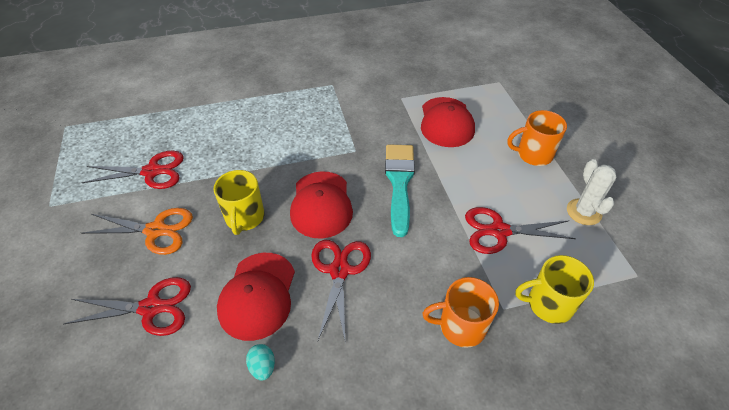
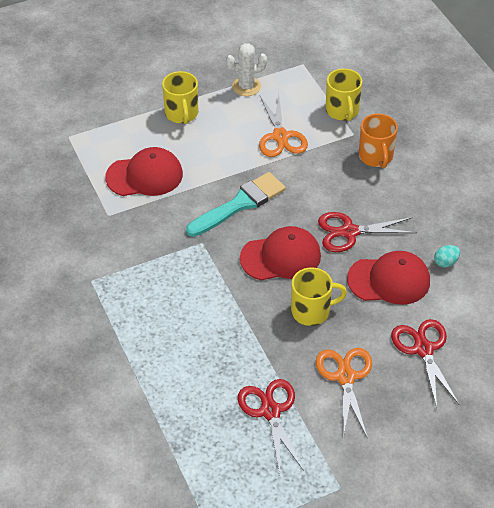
camera: 100 degrees left, 0 degrees up
turquoise brush [385,144,415,237] -> turquoise brush turned 150 degrees clockwise [186,172,286,237]
red scissors [465,207,576,254] -> orange scissors [259,94,308,157]
orange mug [507,110,567,166] -> yellow mug [162,71,198,124]

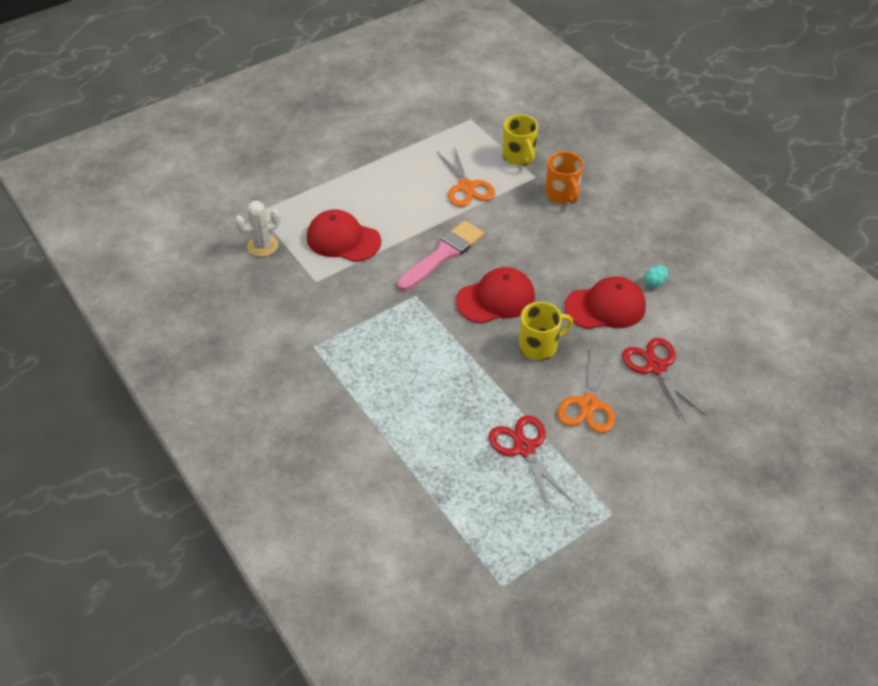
camera: 10 degrees left, 0 degrees up
red cap [105,147,183,196] -> red cap turned 135 degrees counterclockwise [307,209,381,262]
yellow mug [162,71,198,124] -> none
turquoise brush [186,172,286,237] -> pink brush [397,221,484,291]
white cactus [226,43,267,96] -> white cactus moved to [235,201,281,257]
orange scissors [316,348,372,438] -> orange scissors turned 150 degrees counterclockwise [557,348,615,433]
red scissors [318,212,417,252] -> none

